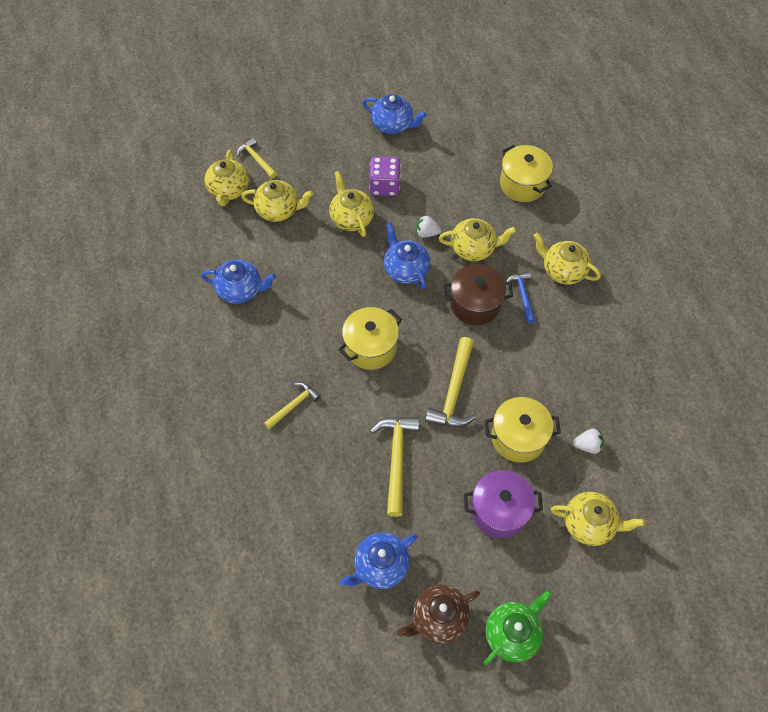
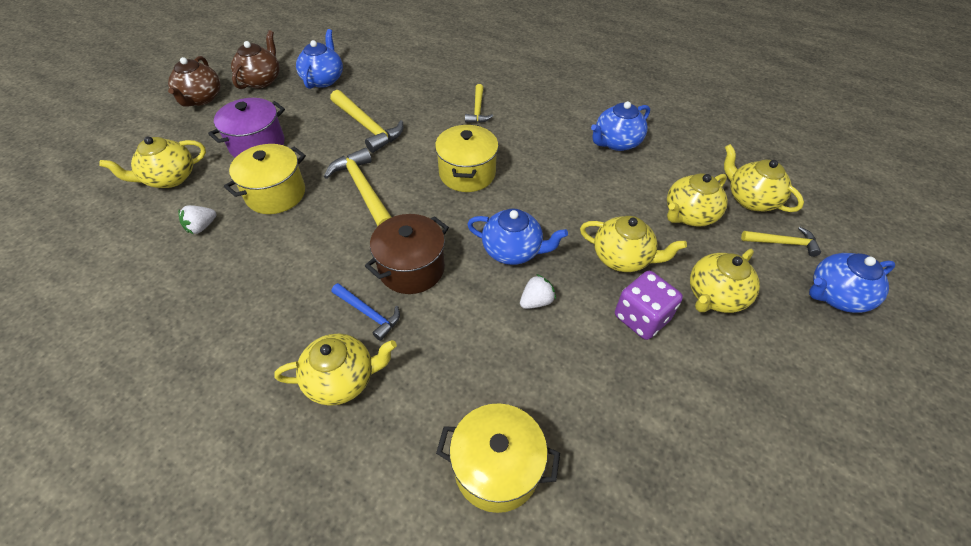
camera: 135 degrees right, 10 degrees down
blue teapot [363,94,427,134] -> blue teapot moved to [809,253,895,313]
yellow teapot [439,218,516,261] -> yellow teapot moved to [690,249,760,313]
green teapot [484,590,552,665] -> brown teapot [168,56,221,107]

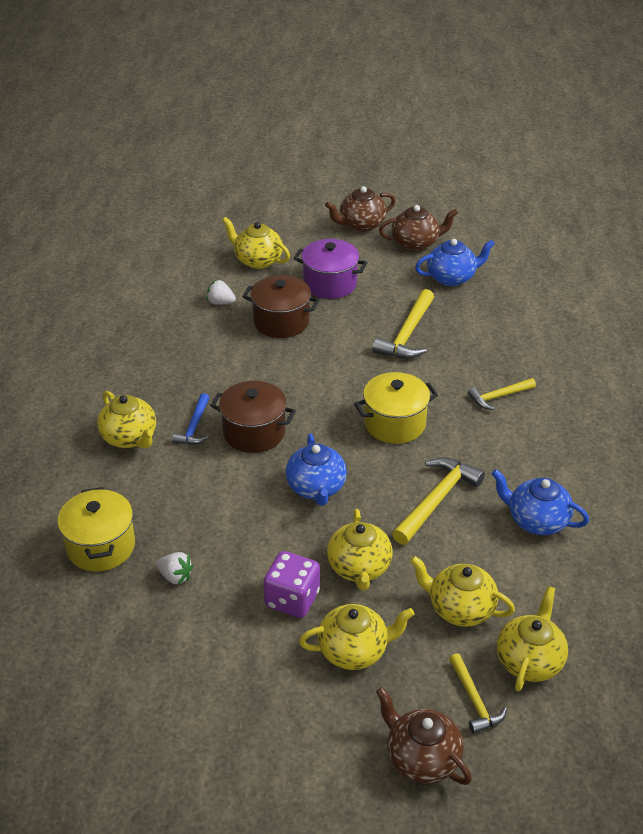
camera: 65 degrees right, 10 degrees down
yellow pot [224,144,306,214] -> brown pot [242,275,319,338]
yellow hammer [324,148,392,226] -> yellow hammer moved to [392,457,485,545]
white strawberry [520,274,556,309] -> white strawberry moved to [156,552,193,585]
yellow teapot [690,249,760,313] -> yellow teapot turned 150 degrees clockwise [299,604,414,670]
blue teapot [809,253,895,313] -> brown teapot [376,687,472,785]

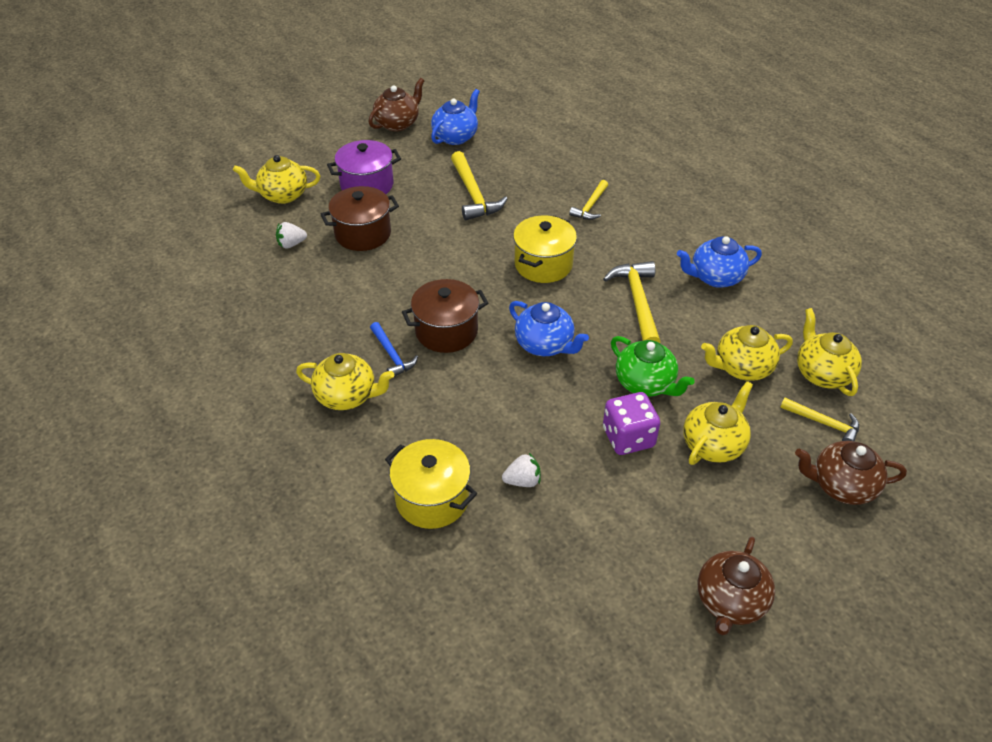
camera: 40 degrees left, 5 degrees up
brown teapot [325,186,396,232] -> brown teapot moved to [697,537,775,635]
yellow teapot [327,509,393,591] -> green teapot [611,336,695,397]

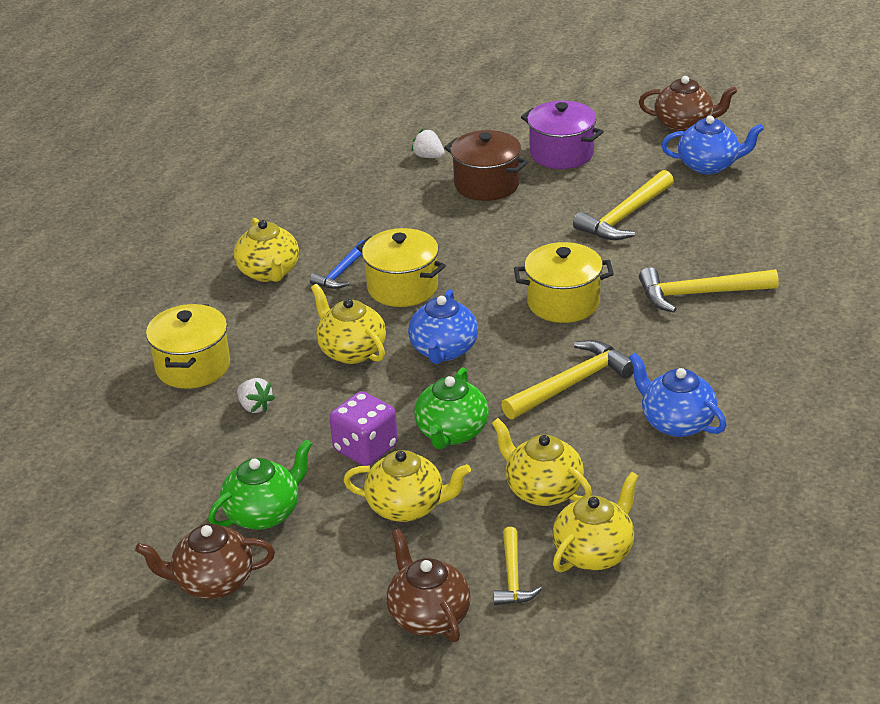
camera: 60 degrees right, 10 degrees down
yellow teapot [233,155,320,204] -> yellow teapot moved to [311,284,386,364]
brown pot [402,279,488,353] -> yellow pot [356,228,446,307]
yellow hammer [569,180,608,220] -> yellow hammer [639,267,779,312], size x1.64
none -> green teapot [208,439,312,530]

